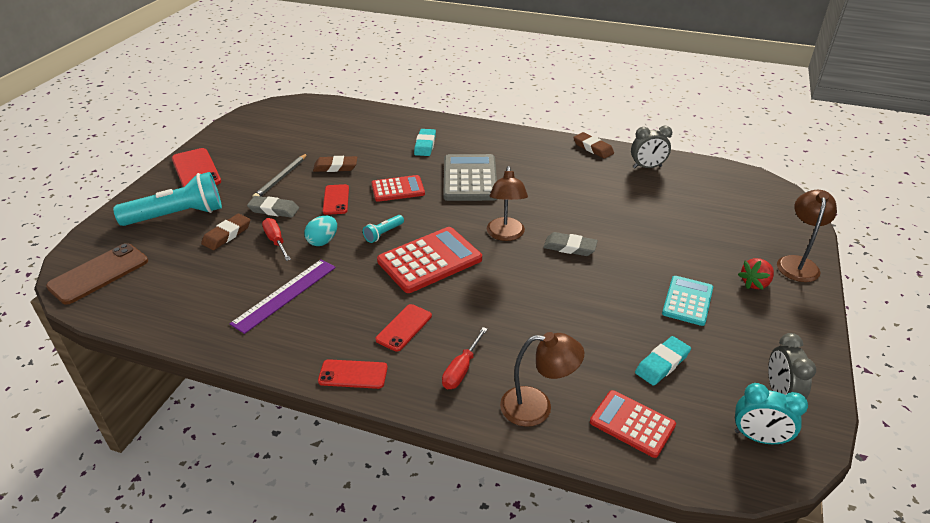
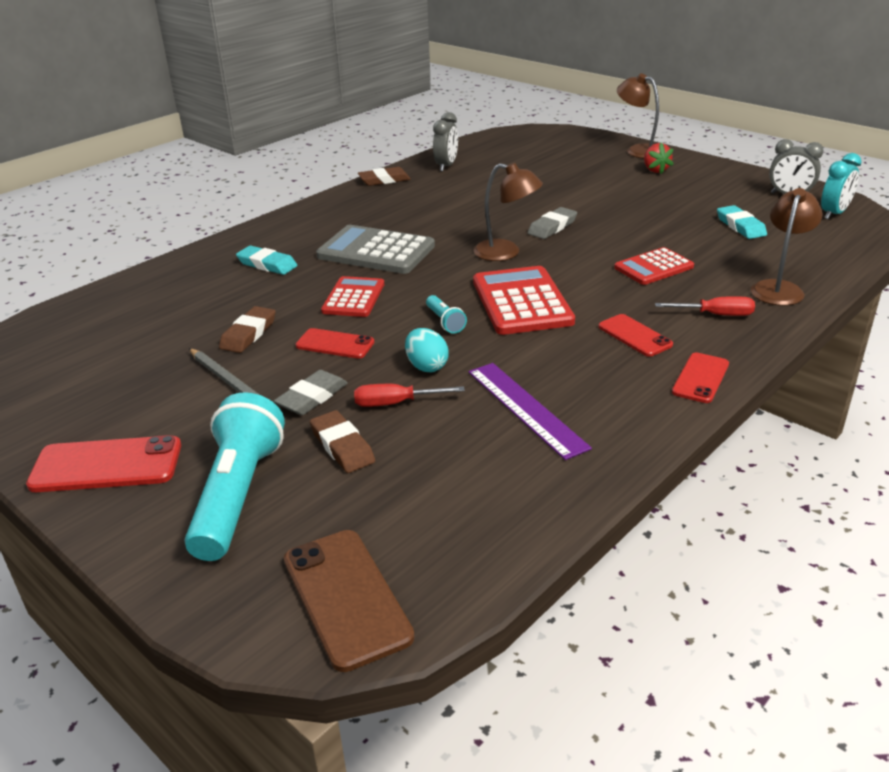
camera: 65 degrees left, 5 degrees down
red screwdriver [442,327,487,389] -> red screwdriver turned 45 degrees counterclockwise [655,296,755,316]
red calculator [590,390,676,458] -> red calculator moved to [614,247,694,285]
turquoise calculator [662,276,713,326] -> none

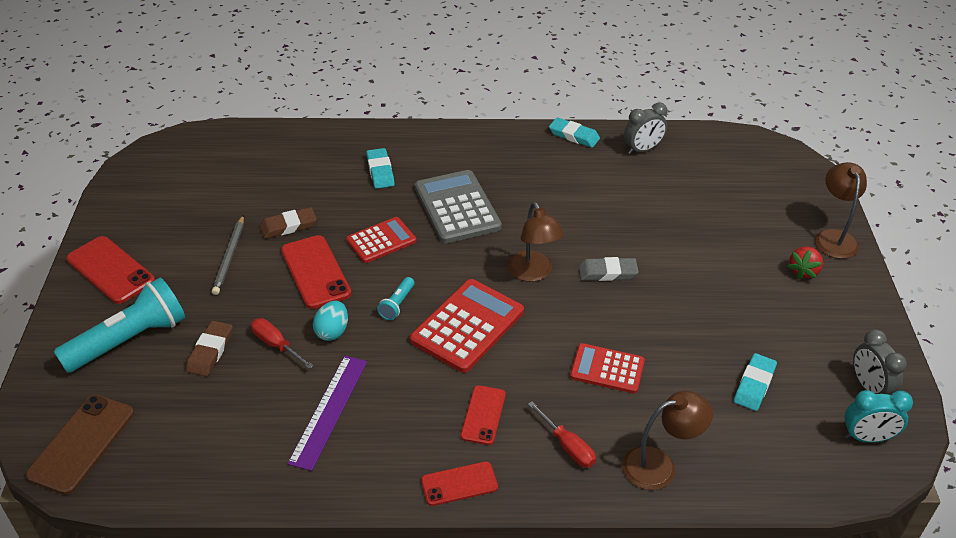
camera: 45 degrees right, 10 degrees up
grey eraser [274,370,348,415] -> none
red phone [296,328,375,359] -> red phone [281,235,351,309], size x1.57
brown eraser [358,167,411,186] -> turquoise eraser [549,117,600,148]

